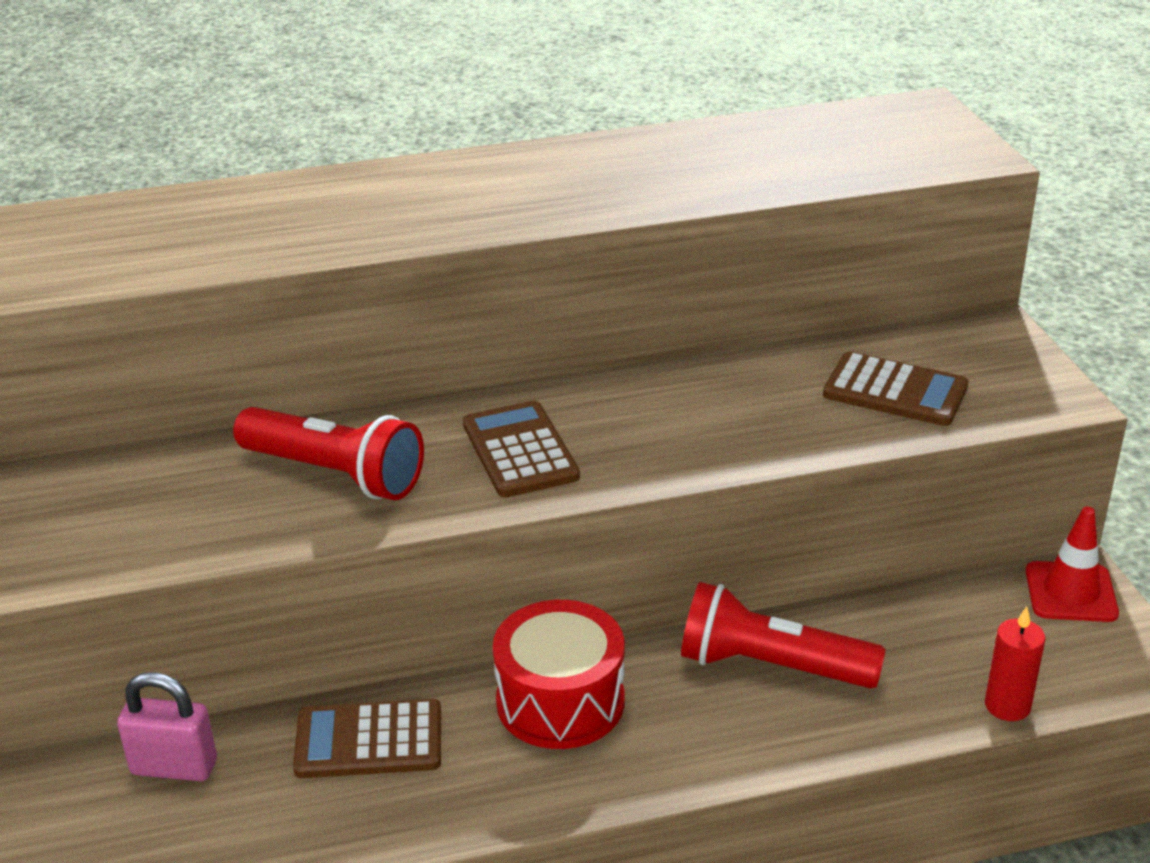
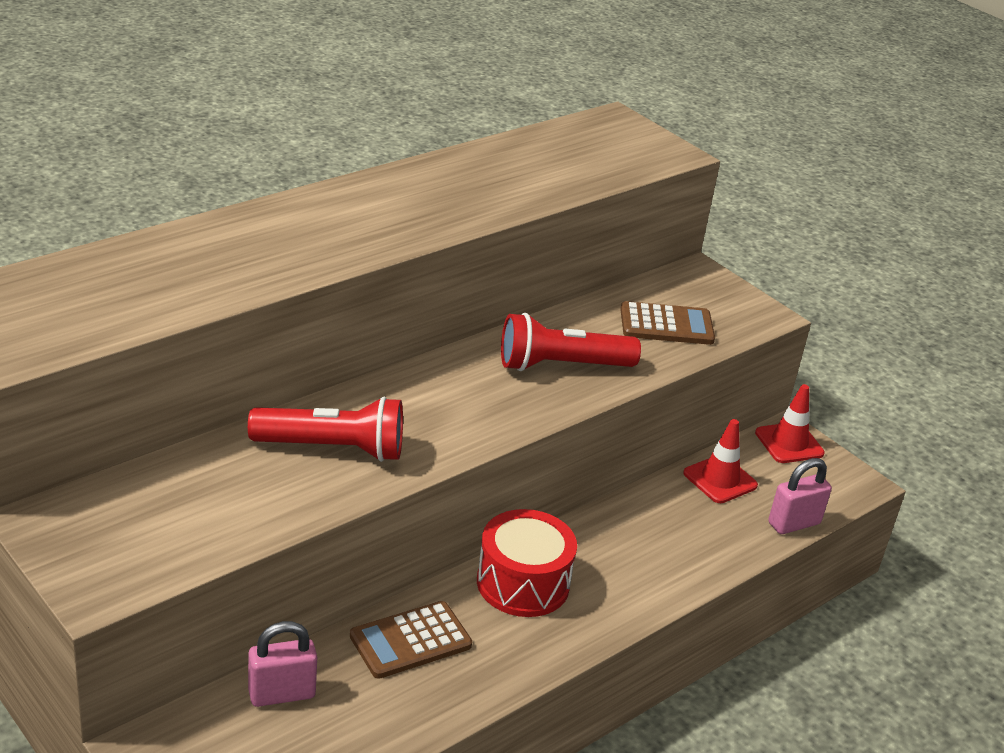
camera: 30 degrees left, 0 degrees up
brown calculator [463,401,580,497] -> none
red flashlight [681,582,886,689] -> red flashlight moved to [501,313,641,371]
red candle [985,606,1046,721] -> pink padlock [768,458,832,534]
none -> red traffic cone [683,419,758,503]

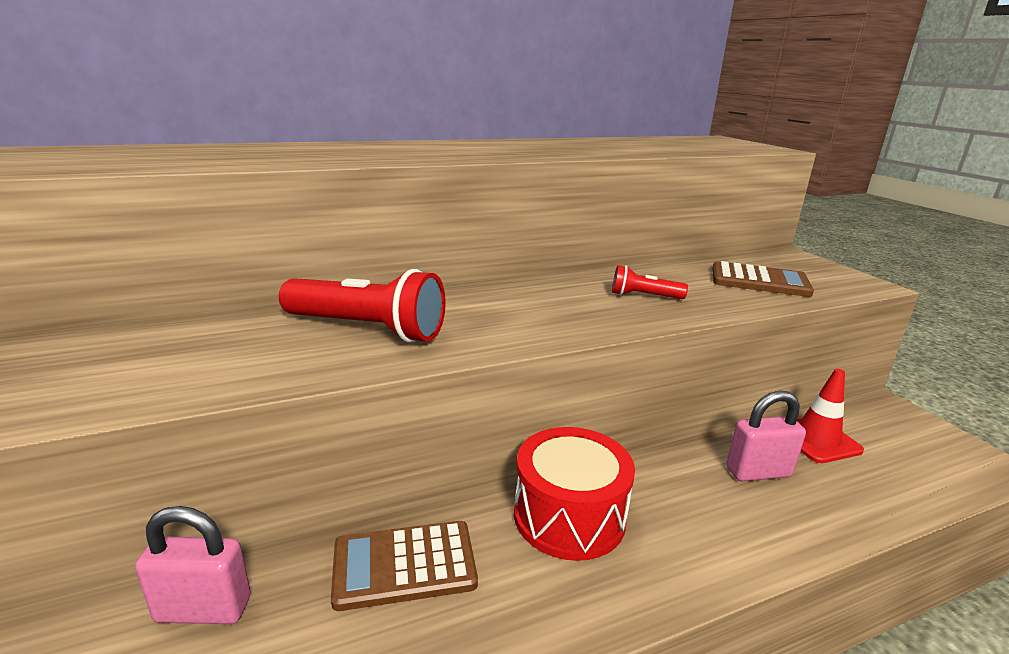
camera: 20 degrees right, 10 degrees down
red flashlight [501,313,641,371] -> red flashlight [612,265,688,299], size x0.52
red traffic cone [755,384,825,463] -> none
pink padlock [768,458,832,534] -> pink padlock moved to [726,391,806,481]

